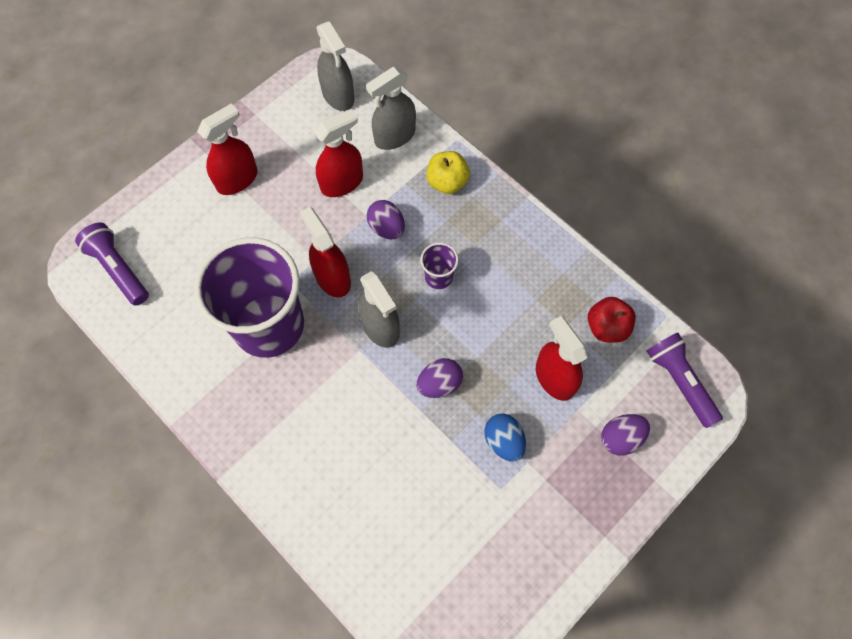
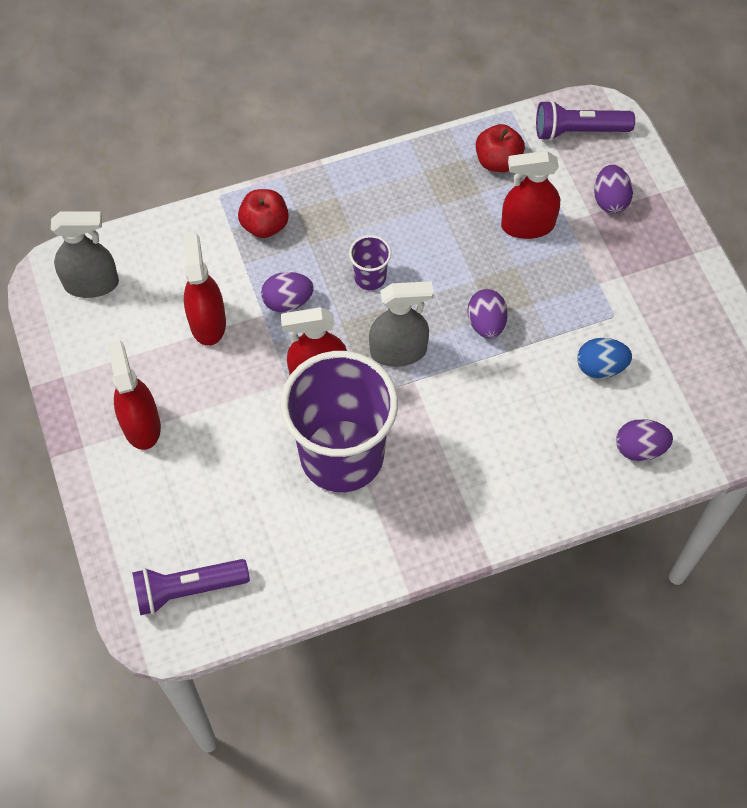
camera: 65 degrees left, 5 degrees down
grey spray bottle [366,67,416,150] -> none
yellow apple [427,151,470,194] -> red apple [238,189,289,238]
blue egg [485,414,526,462] -> blue egg moved to [577,338,632,378]
none -> purple egg [616,419,673,461]

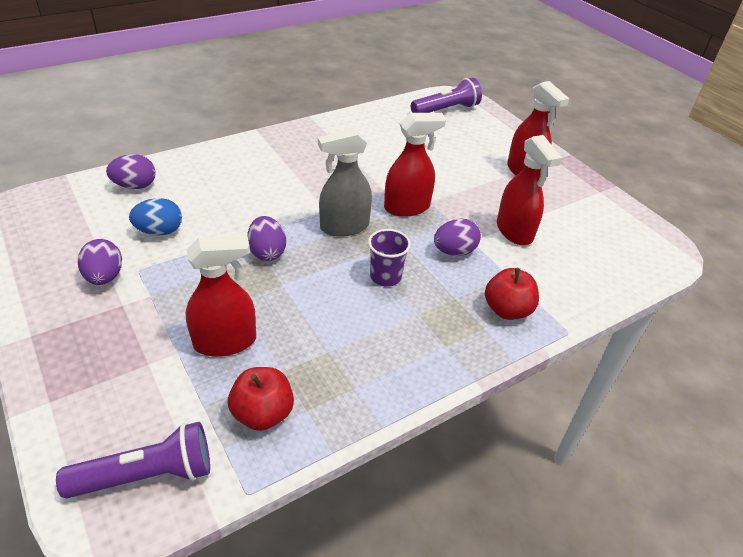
camera: 165 degrees right, 20 degrees down
grey spray bottle [51,211,119,298] -> none
purple cup [280,351,398,492] -> none
purple egg [594,165,633,213] -> purple egg moved to [78,239,122,285]

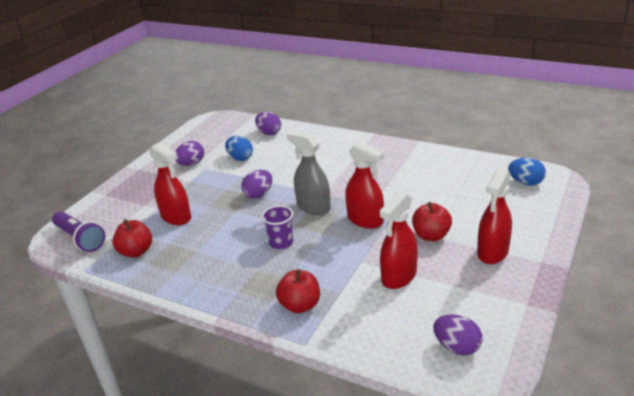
camera: 65 degrees right, 10 degrees down
purple flashlight [411,78,482,113] -> blue egg [508,158,546,186]
purple egg [434,218,481,256] -> purple egg moved to [433,315,482,355]
none -> red apple [412,202,452,241]

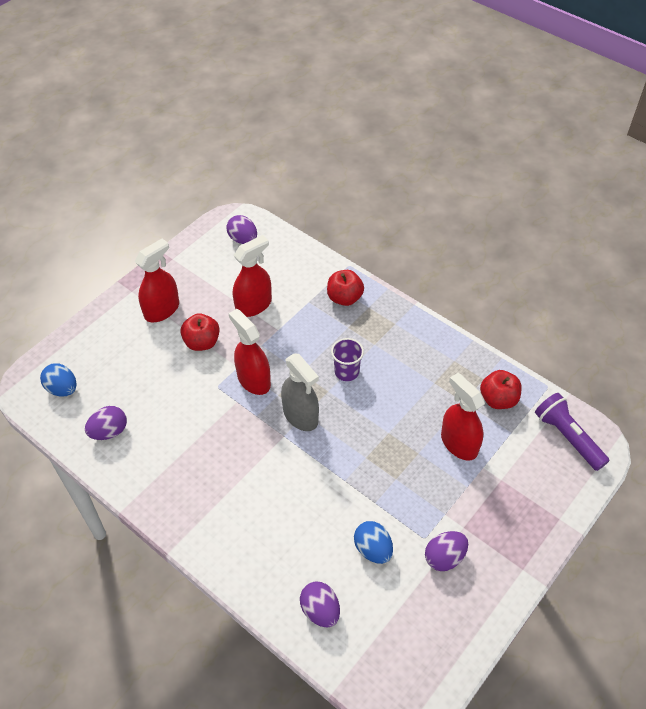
camera: 170 degrees left, 20 degrees up
purple egg [241,170,272,199] -> purple egg moved to [85,406,127,440]

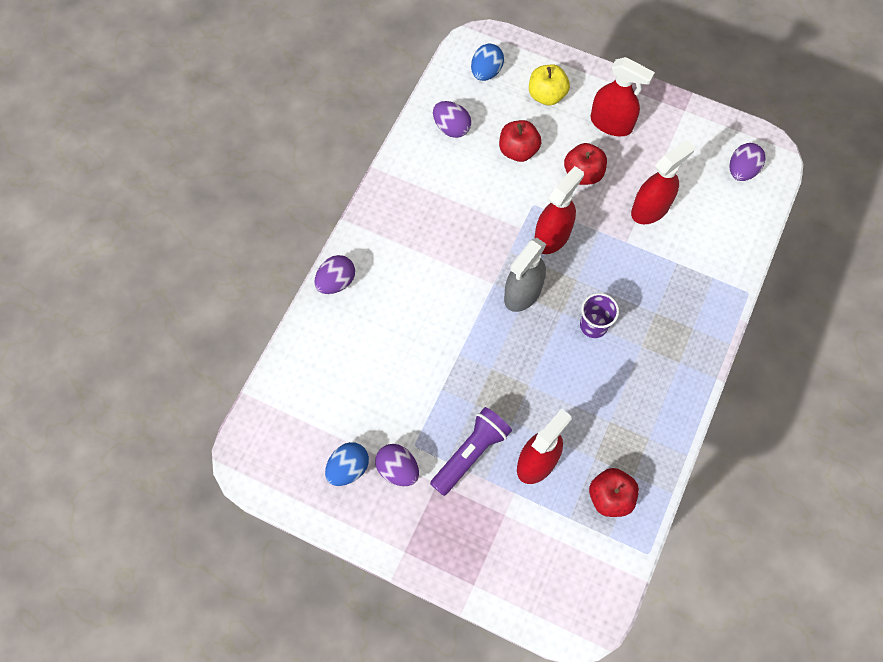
camera: 75 degrees right, 15 degrees up
red spray bottle [233,235,272,317] -> red spray bottle turned 75 degrees counterclockwise [631,139,695,224]
purple egg [300,581,340,628] -> purple egg moved to [315,255,355,294]
red apple [327,270,364,306] -> red apple moved to [499,120,541,162]
blue egg [354,521,393,564] -> blue egg moved to [325,442,369,486]
purple flashlight [535,393,609,471] -> purple flashlight moved to [430,407,512,496]
none -> yellow apple [529,64,570,106]

